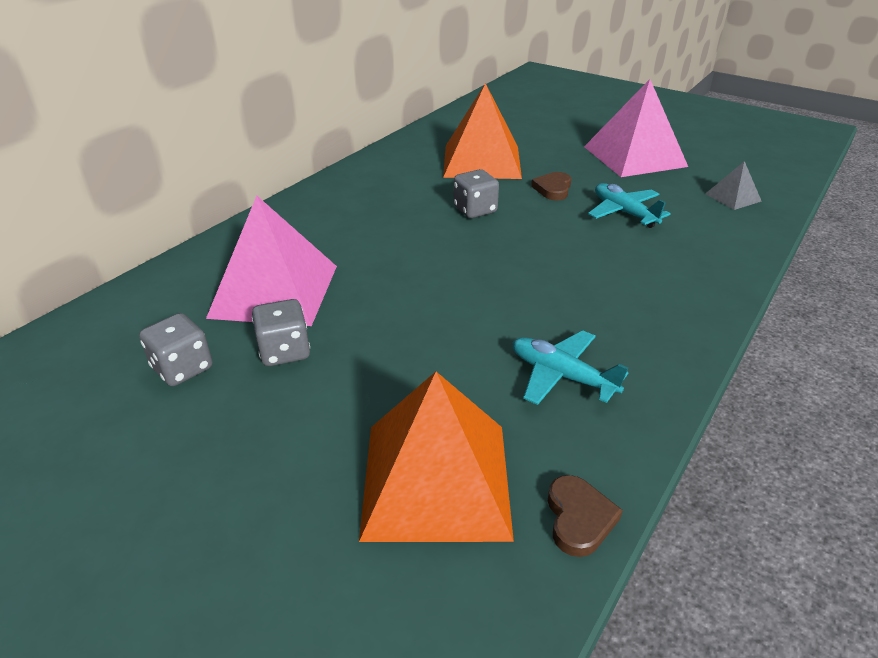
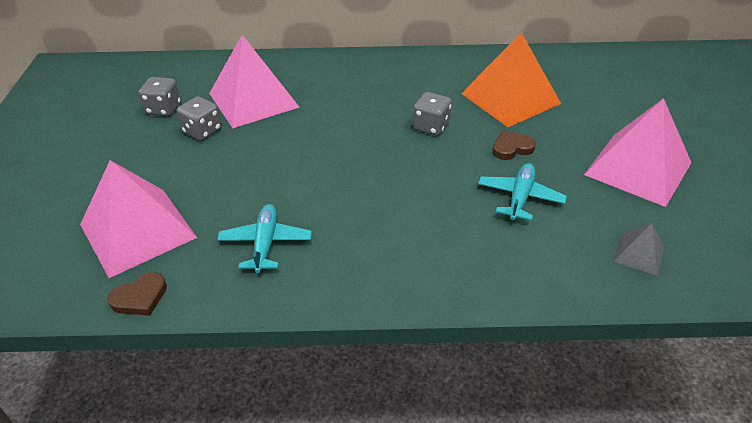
camera: 55 degrees right, 5 degrees up
orange pyramid [359,372,514,542] -> pink pyramid [80,160,197,278]

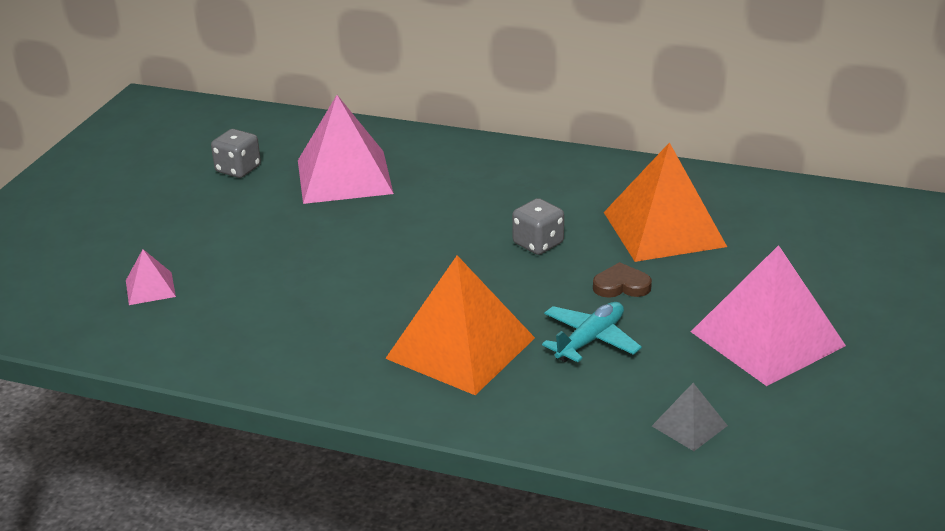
camera: 20 degrees right, 10 degrees down
pink pyramid [80,160,197,278] -> pink pyramid [126,249,176,305], size x0.46
brown heart [108,272,167,316] -> none
grey dice [177,96,222,141] -> none
turquoise plane [217,204,312,273] -> none
none -> orange pyramid [385,255,535,395]

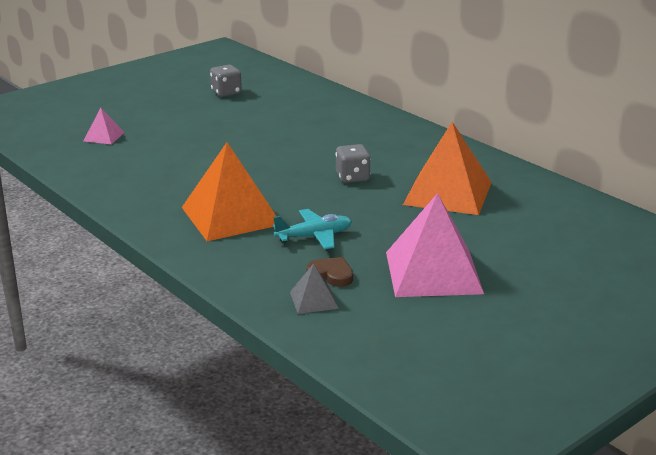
camera: 30 degrees right, 5 degrees down
pink pyramid [298,95,394,204] -> none
brown heart [593,262,652,298] -> brown heart moved to [307,257,353,287]

